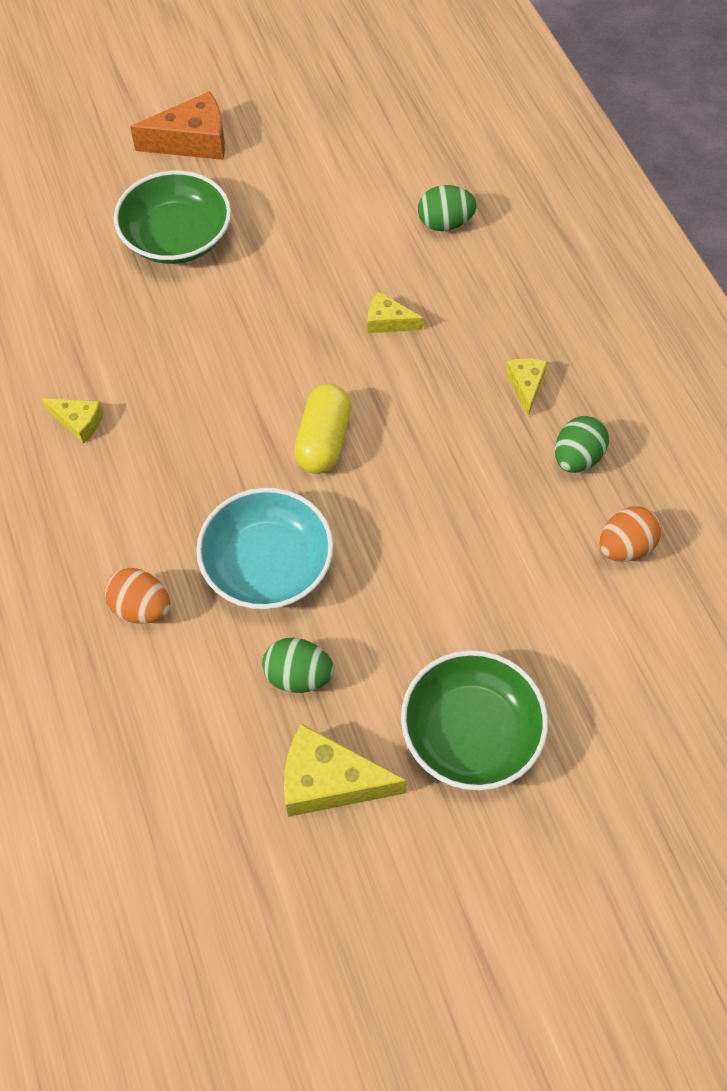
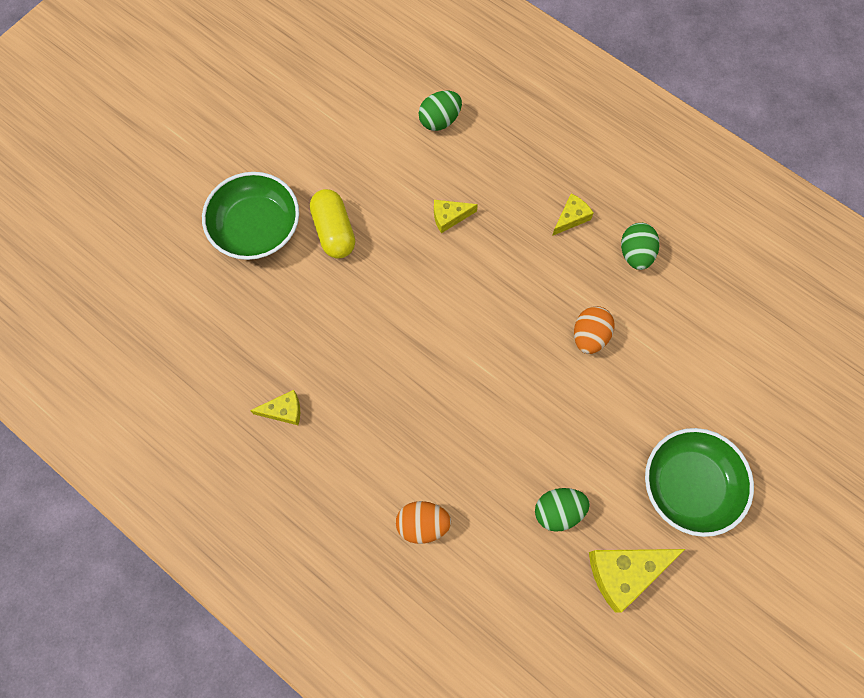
camera: 30 degrees left, 10 degrees up
orange cheese [130,91,225,160] -> none
turquoise bowl [196,488,333,609] -> none
yellow capsule [294,384,351,474] -> yellow capsule moved to [310,189,355,259]
yellow cheese [506,358,548,416] -> yellow cheese turned 75 degrees clockwise [552,194,593,236]
orange egg [599,506,662,562] -> orange egg moved to [574,306,615,354]

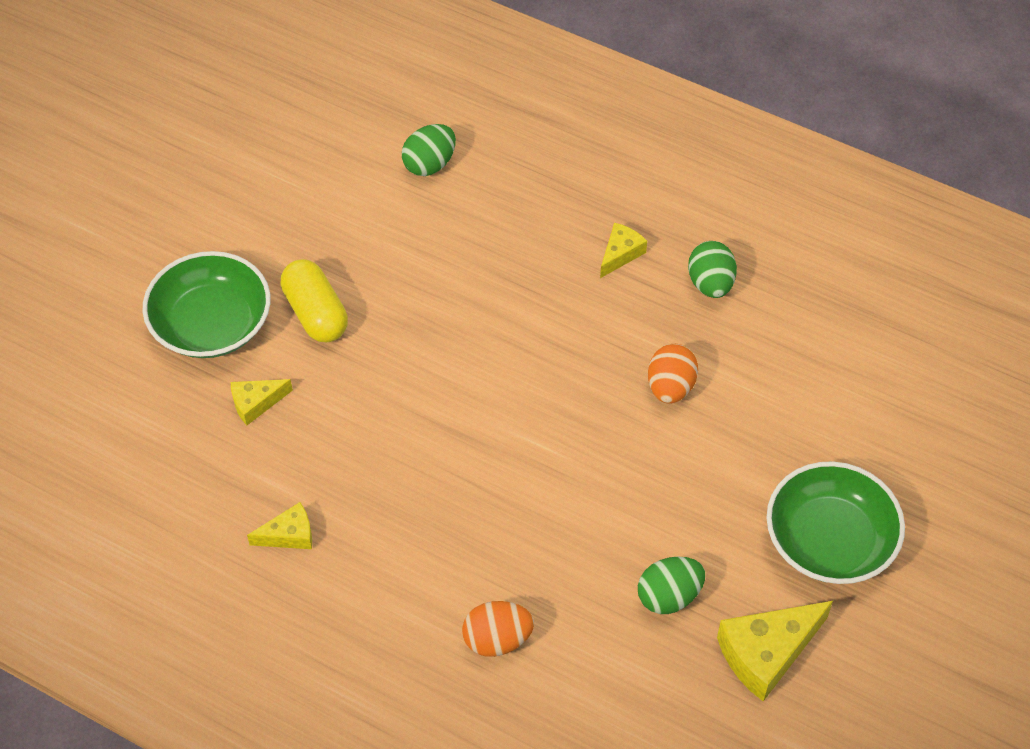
camera: 10 degrees left, 15 degrees down
yellow cheese [434,200,478,233] -> yellow cheese moved to [231,379,293,425]

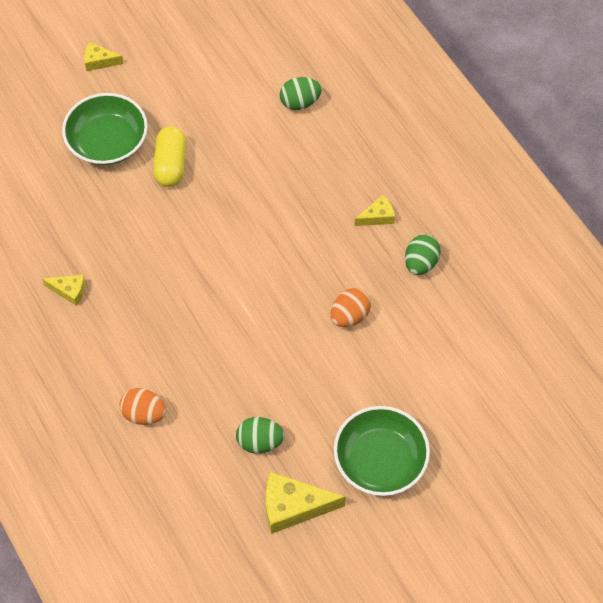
camera: 30 degrees right, 5 degrees up
yellow cheese [231,379,293,425] -> yellow cheese moved to [84,42,124,71]

